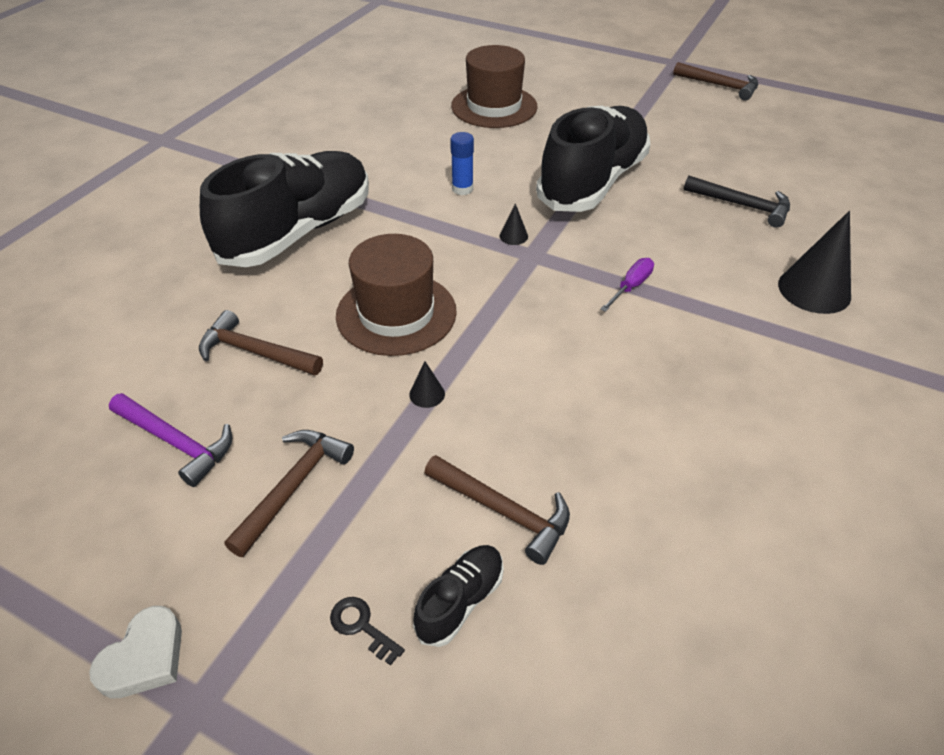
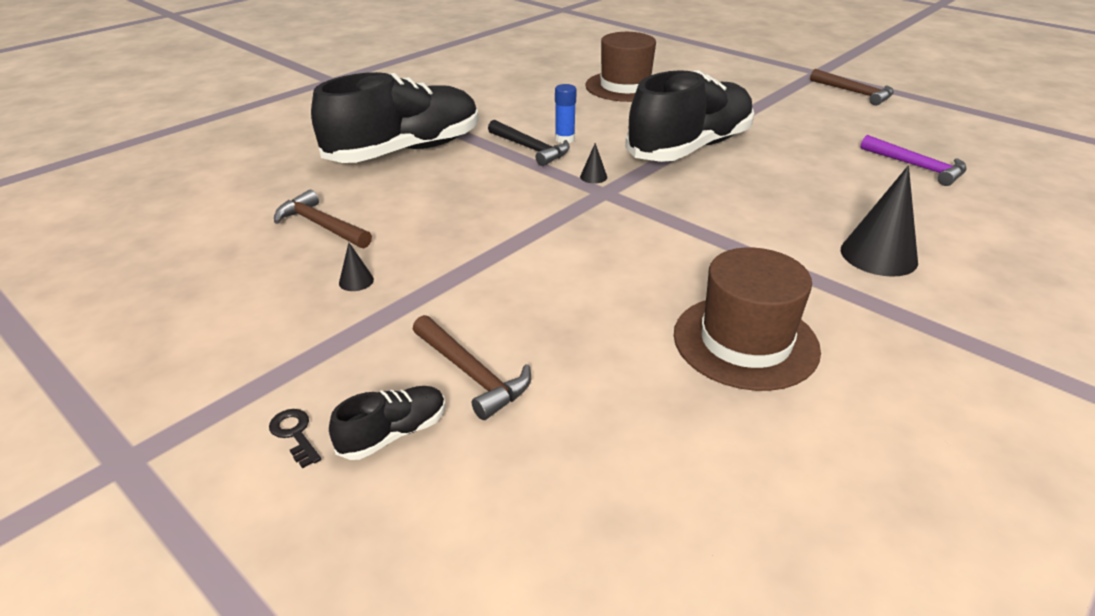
camera: 15 degrees right, 10 degrees down
white heart [89,606,182,699] -> none
purple hammer [109,393,232,487] -> purple hammer moved to [860,135,966,186]
brown hammer [224,430,354,557] -> none
brown hat [336,234,457,356] -> brown hat moved to [674,248,821,391]
black cone [409,361,445,408] -> black cone moved to [339,243,374,291]
purple screwdriver [600,258,654,312] -> none
black hammer [684,176,790,228] -> black hammer moved to [488,120,570,166]

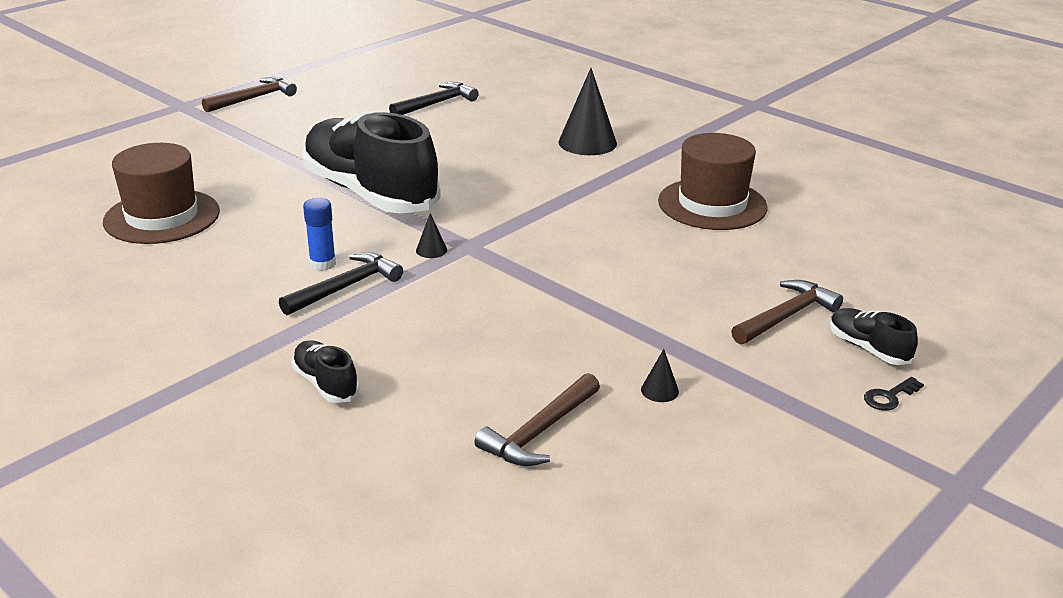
camera: 90 degrees left, 5 degrees down
black shoe [311,72,479,163] -> black shoe [291,340,360,403], size x0.41
purple hammer [860,135,966,186] -> black hammer [389,82,479,115]

